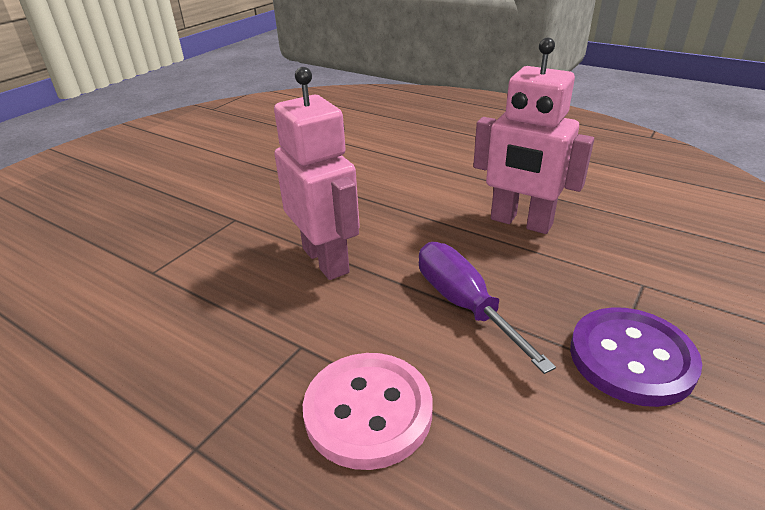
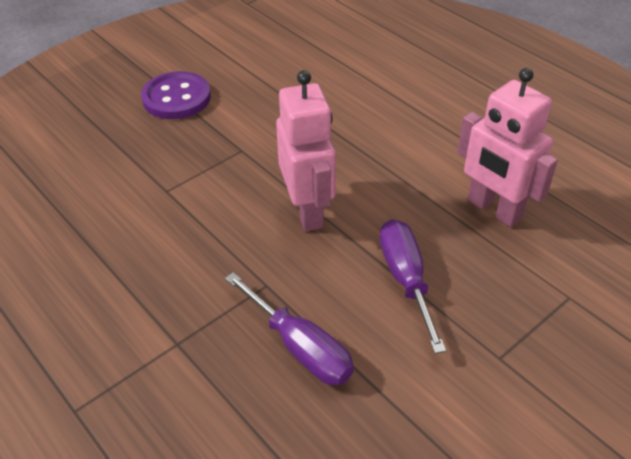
camera: 15 degrees right, 10 degrees up
pink button [303,353,432,470] -> purple screwdriver [225,272,354,385]
purple button [570,307,702,407] -> purple button moved to [141,71,211,119]

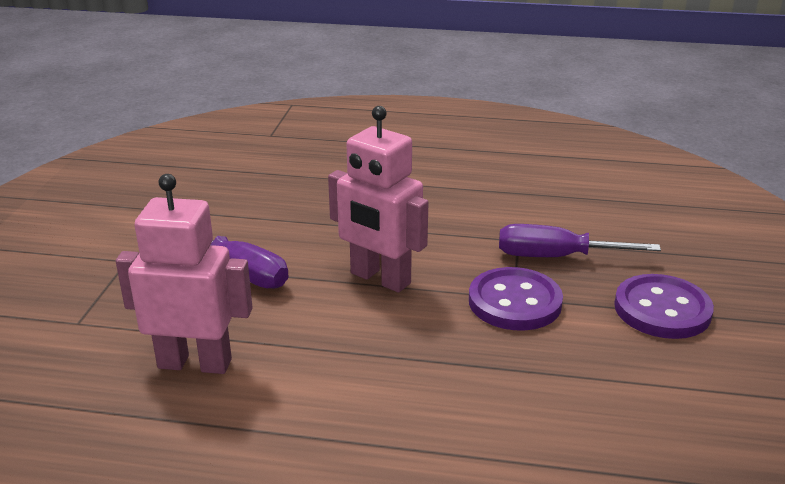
camera: 140 degrees right, 15 degrees down
purple screwdriver [225,272,354,385] -> purple screwdriver moved to [499,224,661,257]
none -> purple button [469,267,563,331]

